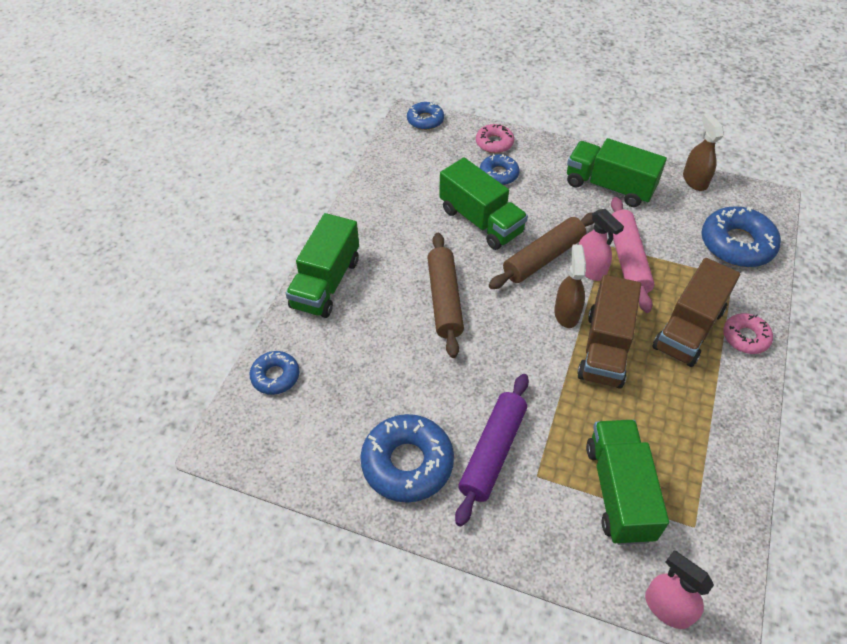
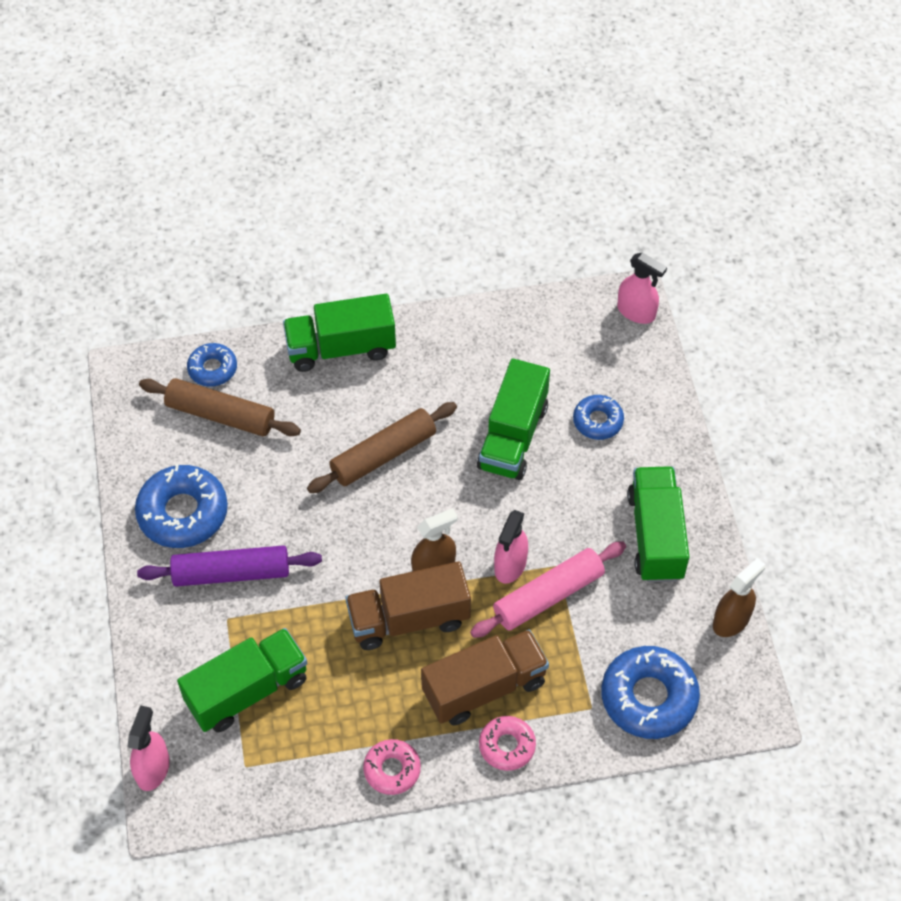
camera: 60 degrees right, 5 degrees up
blue donut [407,102,444,130] -> pink spray bottle [617,252,667,324]
pink donut [476,124,514,153] -> pink donut moved to [363,739,421,795]
brown rolling pin [489,212,595,289] -> brown rolling pin moved to [139,378,301,436]
brown truck [652,258,740,367] -> brown truck turned 150 degrees clockwise [421,629,549,725]

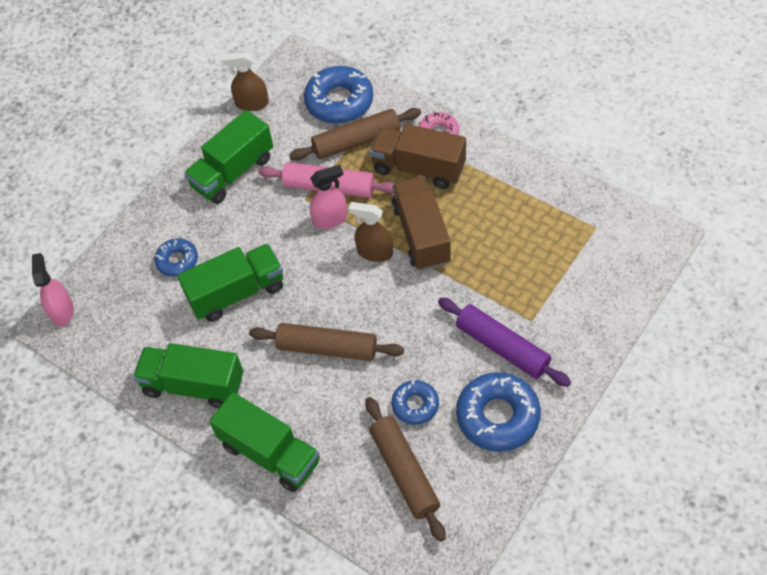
camera: 130 degrees left, 0 degrees up
pink spray bottle [127,705,170,791] -> none
green truck [177,628,307,732] -> green truck moved to [133,343,243,408]
blue donut [187,343,237,387] -> blue donut moved to [391,380,439,425]
brown truck [345,561,471,650] -> brown truck turned 135 degrees counterclockwise [391,176,451,271]
pink donut [363,739,421,795] -> none
none -> brown rolling pin [289,108,421,160]

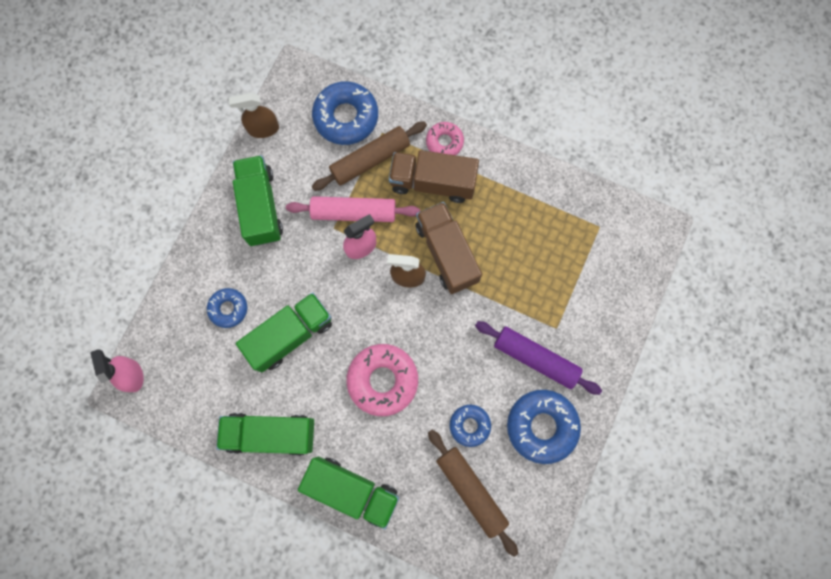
camera: 15 degrees left, 20 degrees up
green truck [184,110,273,204] -> green truck turned 135 degrees clockwise [233,155,283,246]
brown rolling pin [249,323,404,361] -> pink donut [346,344,418,416]

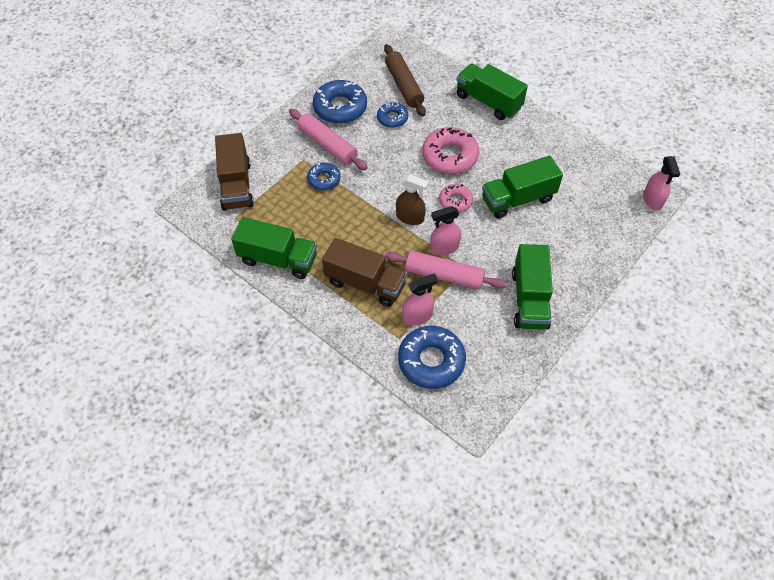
camera: 165 degrees left, 20 degrees down
blue donut [207,288,247,328] -> blue donut moved to [307,163,340,190]
green truck [216,413,314,456] -> green truck moved to [231,217,317,279]
brown spray bottle [229,93,279,138] -> none
brown rolling pin [312,121,427,191] -> pink spray bottle [402,274,438,326]
brown truck [415,202,482,294] -> brown truck moved to [215,133,254,210]
pink donut [426,122,464,155] -> pink donut moved to [439,184,473,212]
purple rolling pin [475,321,602,395] -> pink rolling pin [289,109,368,170]

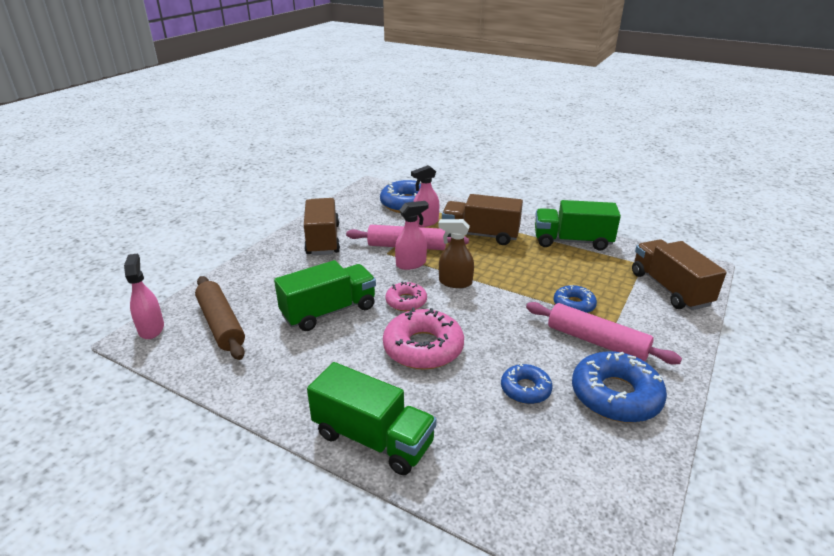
camera: 170 degrees right, 25 degrees down
brown rolling pin [384,44,426,116] -> brown rolling pin moved to [195,276,245,360]
green truck [512,244,553,330] -> brown truck [304,198,340,255]

